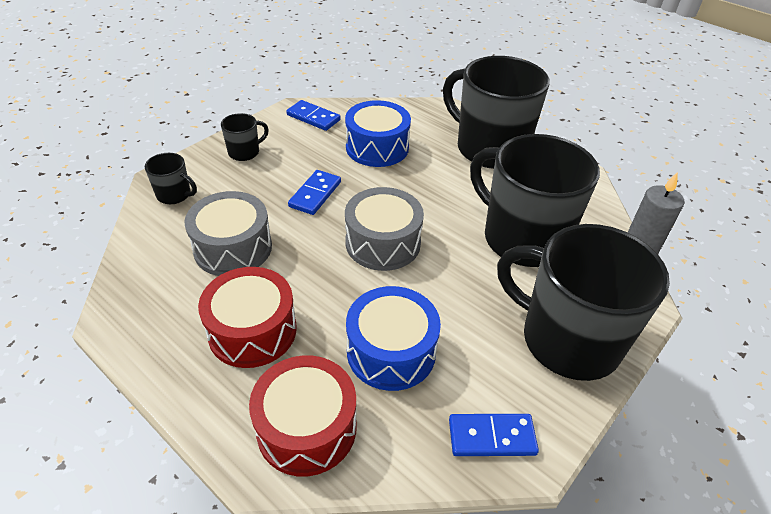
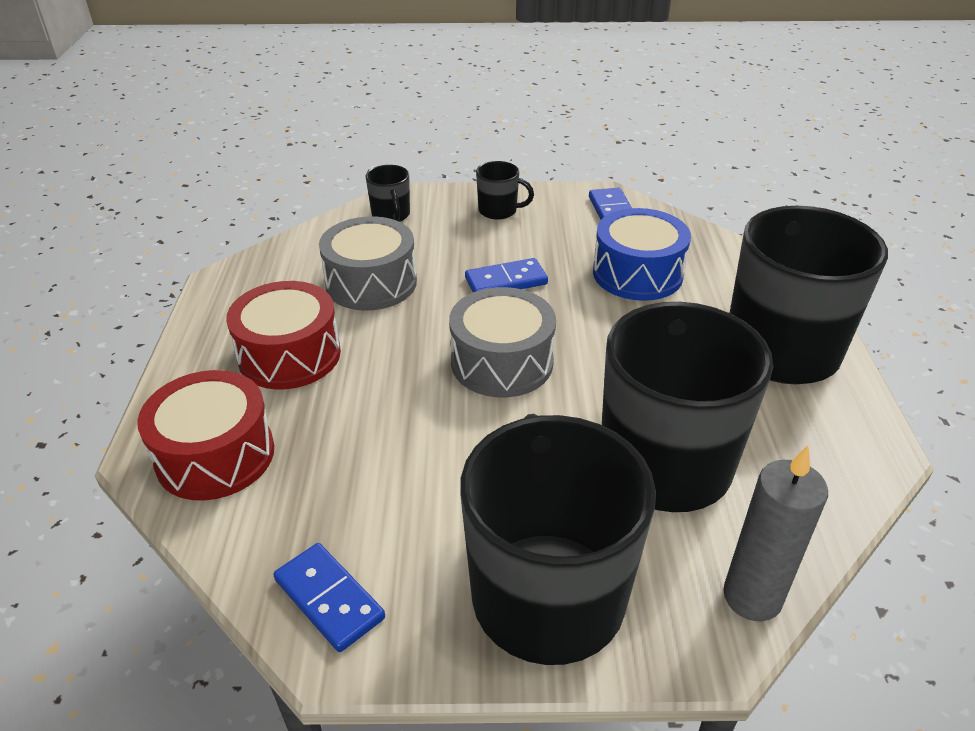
camera: 50 degrees right, 5 degrees down
blue drum [346,286,441,391] -> none

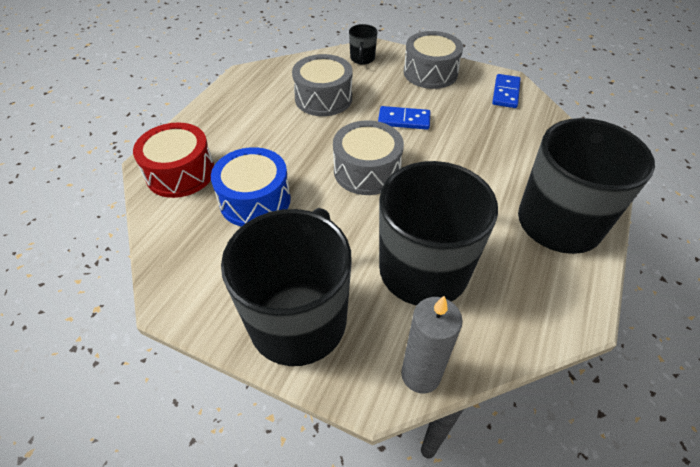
camera: 25 degrees right, 10 degrees up
red drum [226,281,341,390] -> none
blue domino [273,543,385,652] -> none
black mug [476,161,534,220] -> grey drum [404,31,463,89]
blue drum [593,208,691,301] -> blue drum moved to [211,147,291,227]

